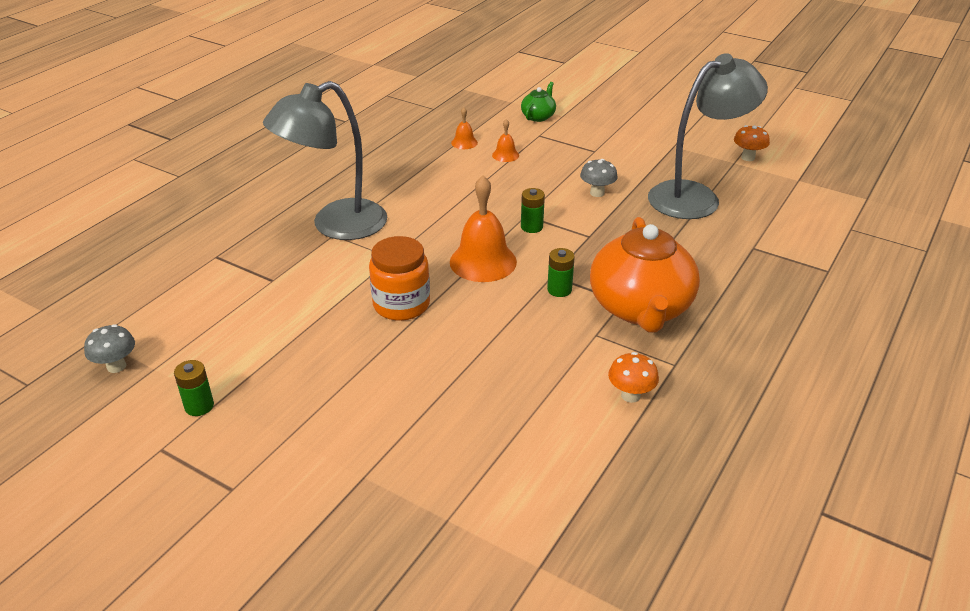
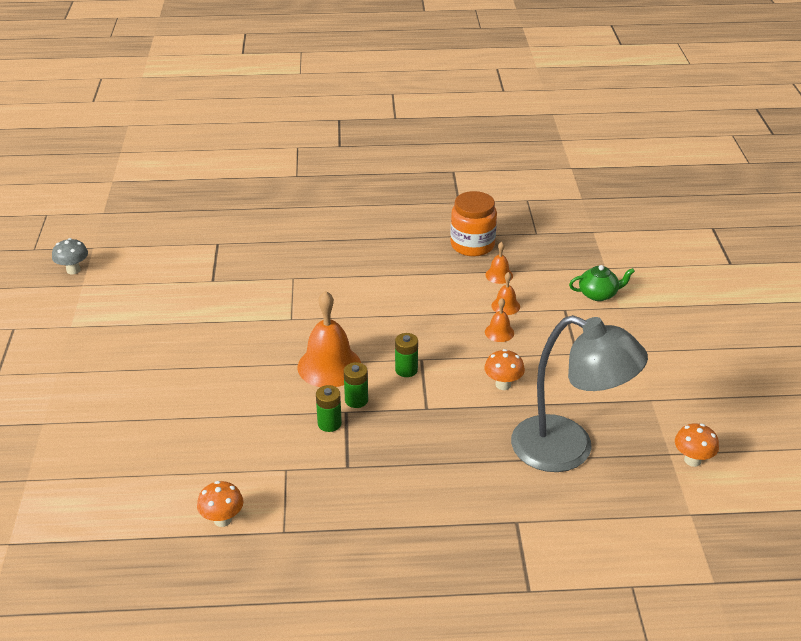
camera: 55 degrees right, 0 degrees up
green battery [174,360,214,416] -> green battery moved to [344,362,368,408]
grey lamp [263,81,387,240] -> none
orange jar [369,236,430,321] -> orange jar moved to [450,191,497,256]
grey mushroom [580,159,618,197] -> orange mushroom [484,349,525,390]
orange teapot [590,217,700,333] -> none
none -> orange bell [485,298,514,342]

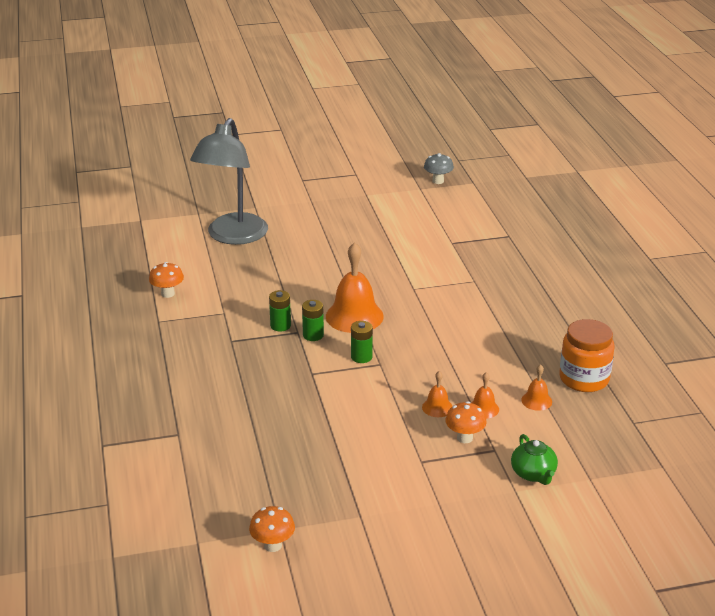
camera: 80 degrees right, 5 degrees down
orange mushroom [484,349,525,390] -> orange mushroom moved to [445,401,487,443]
grey lamp [511,315,648,472] -> grey lamp moved to [190,118,268,245]

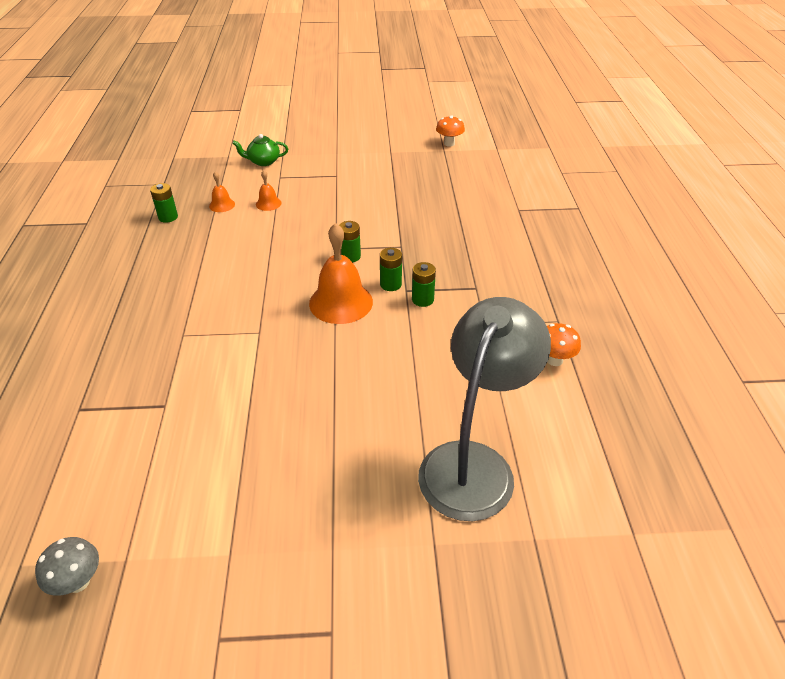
camera: 170 degrees left, 10 degrees up
orange bell [422,371,452,417] -> none
orange mushroom [445,401,487,443] -> none
green teapot [511,434,558,485] -> green teapot turned 90 degrees counterclockwise [232,134,288,166]
orange jar [559,319,614,392] -> green battery [150,183,178,223]

